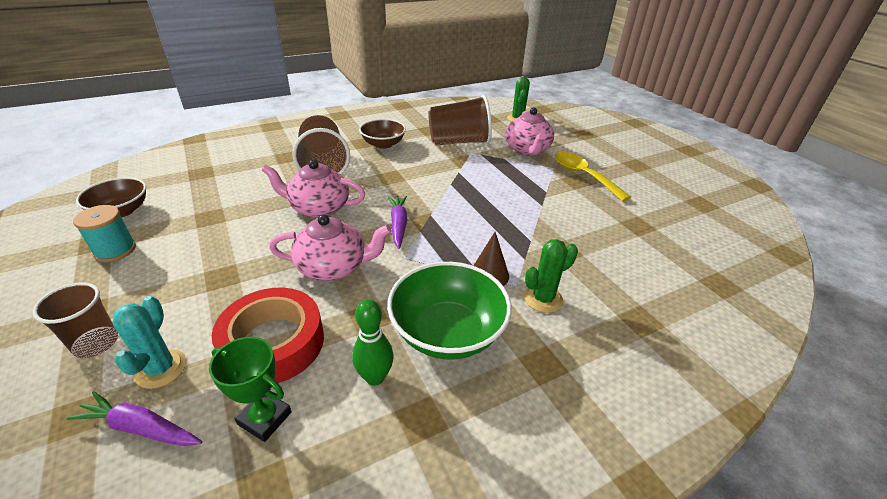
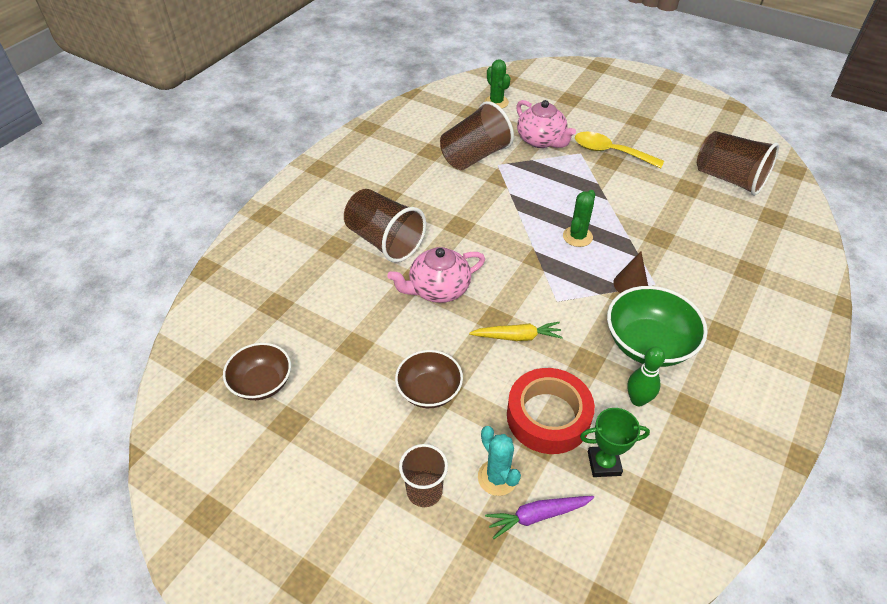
camera: 30 degrees left, 10 degrees up
turquoise spool [73,205,136,262] -> none
pink teapot [269,214,391,281] -> yellow carrot [469,322,563,341]
brown bowl [359,119,406,149] -> brown bowl moved to [395,350,463,408]
purple carrot [388,196,407,249] -> none
green cactus [524,239,578,313] -> green cactus moved to [563,190,595,247]
none -> brown cup [697,131,779,196]

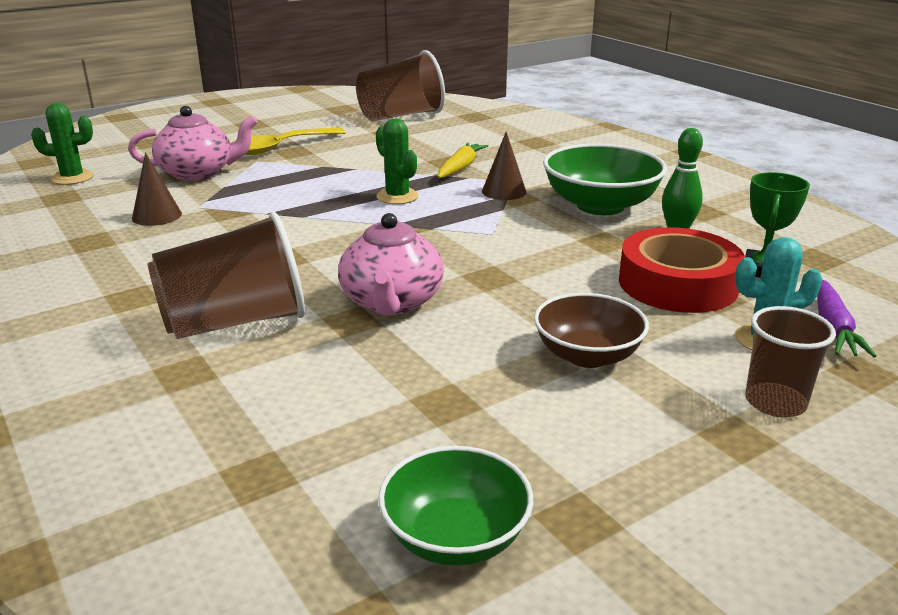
camera: 65 degrees left, 20 degrees down
brown bowl [223,343,291,400] -> green bowl [378,446,533,566]
brown cup [440,101,514,170] -> brown cone [132,153,182,226]
yellow carrot [469,322,563,341] -> yellow carrot moved to [438,143,488,178]

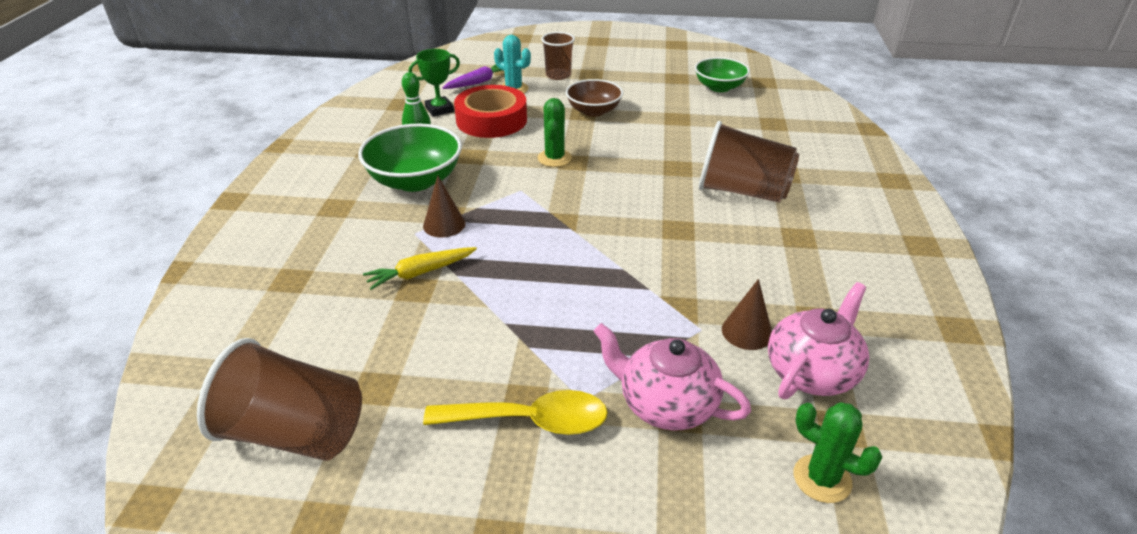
camera: 140 degrees left, 10 degrees up
pink teapot [338,213,444,316] -> pink teapot moved to [768,282,869,399]
green cactus [376,119,419,204] -> green cactus moved to [538,98,572,167]

